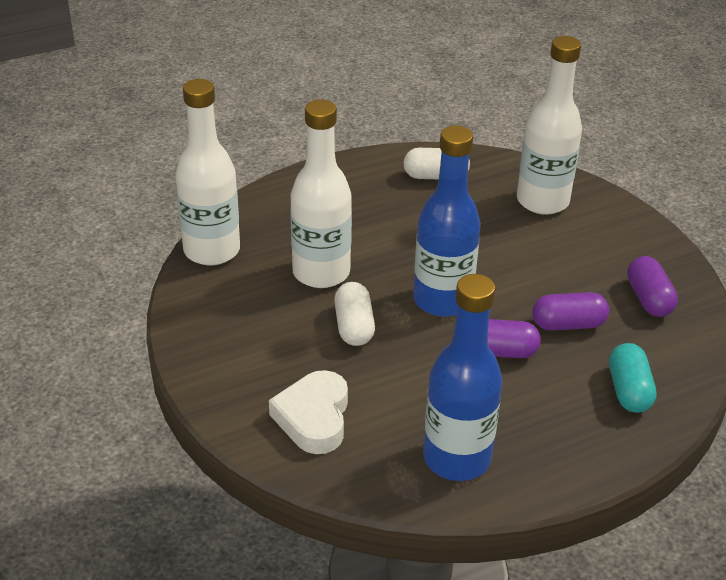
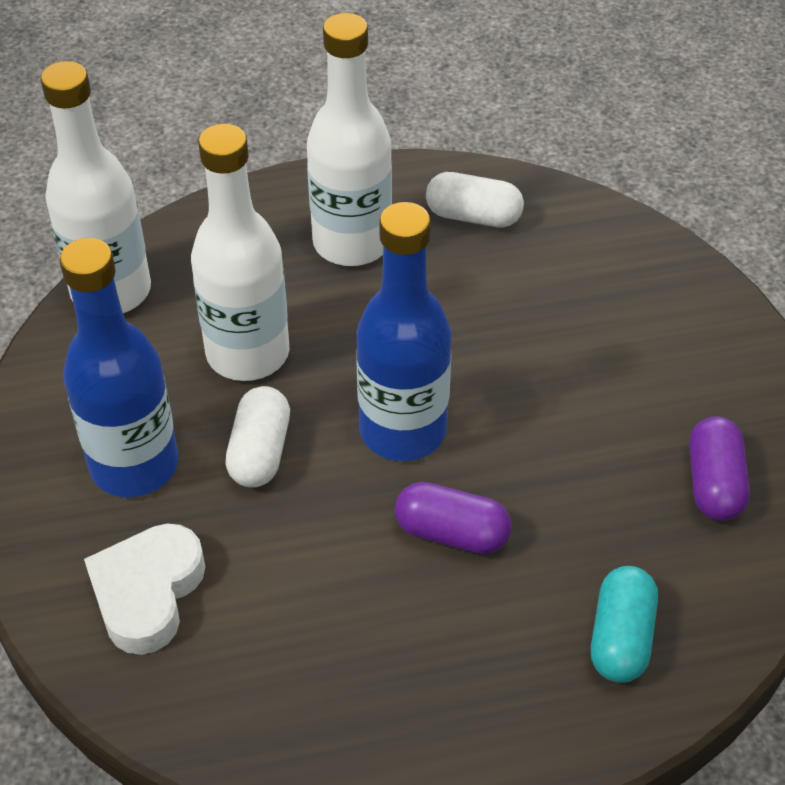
camera: 15 degrees right, 10 degrees up
blue bottle [423,274,502,481] -> blue bottle moved to [60,238,178,497]
white bottle [517,36,582,215] -> white bottle moved to [307,13,392,266]
purple capsule [532,292,609,331] -> none

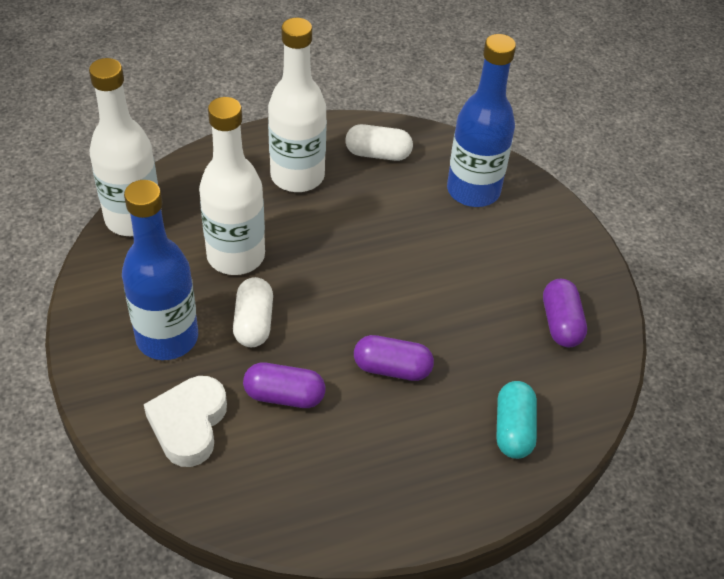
camera: 10 degrees left, 0 degrees up
blue bottle [356,202,451,461] -> blue bottle moved to [447,34,516,207]
none -> purple capsule [243,363,325,408]

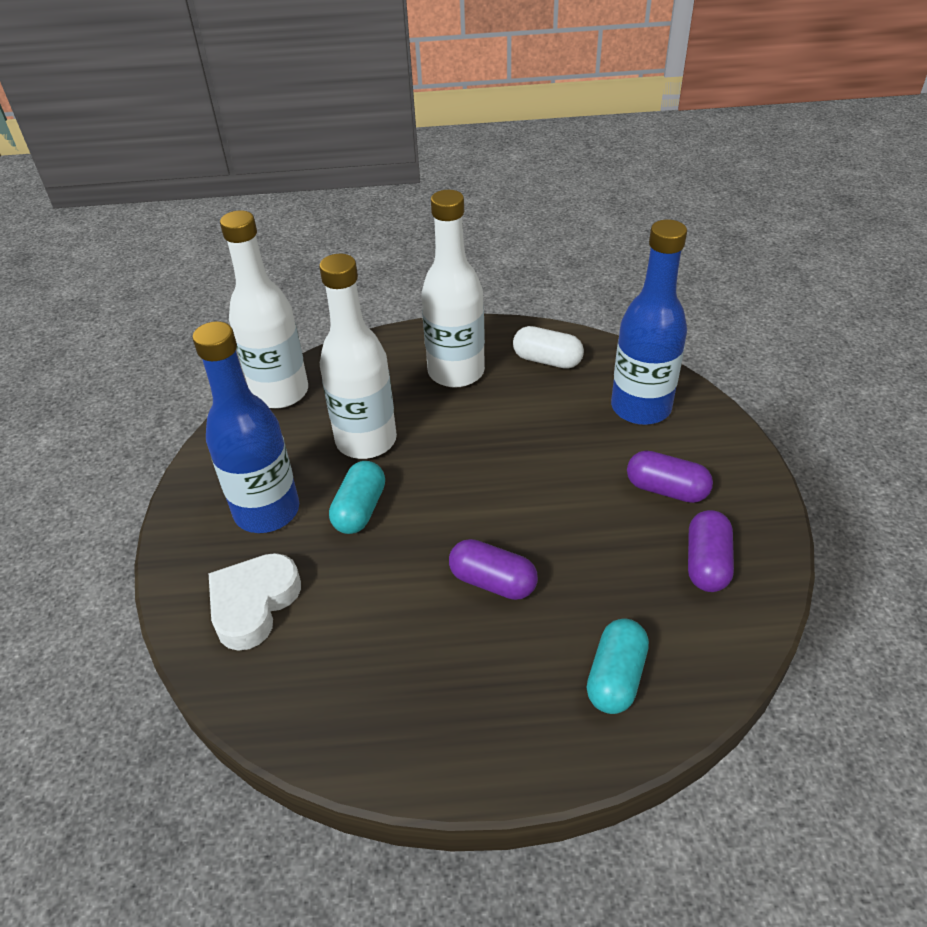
camera: 20 degrees right, 5 degrees down
white capsule [233,277,273,347] -> turquoise capsule [329,461,385,534]
purple capsule [243,363,325,408] -> purple capsule moved to [627,451,713,503]

